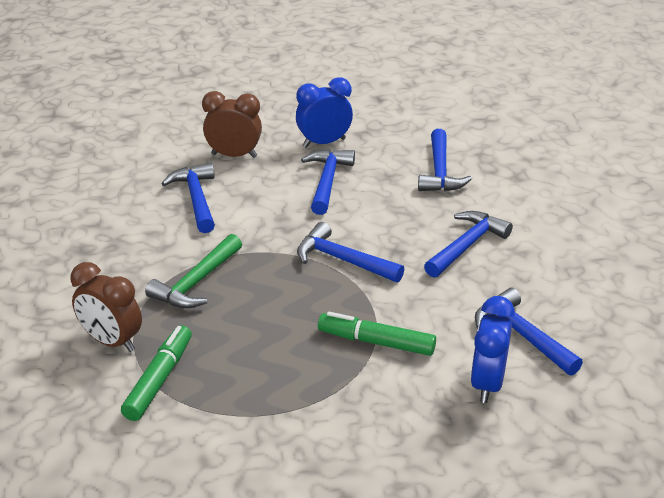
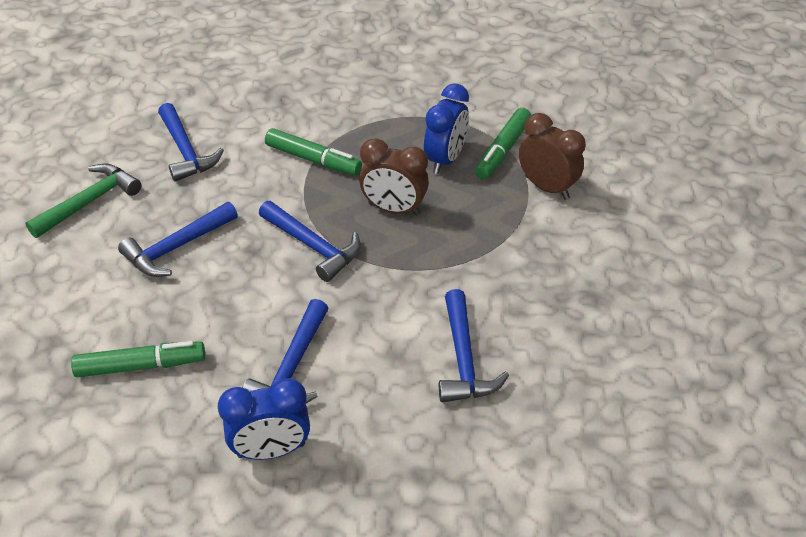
camera: 170 degrees left, 10 degrees up
green hammer [145,234,242,308] -> green hammer moved to [26,163,142,238]
brown clock [202,91,262,158] -> brown clock moved to [360,138,429,216]
blue hammer [418,129,472,191] -> green marker [71,341,205,377]
blue clock [470,296,515,403] -> blue clock moved to [424,84,469,174]

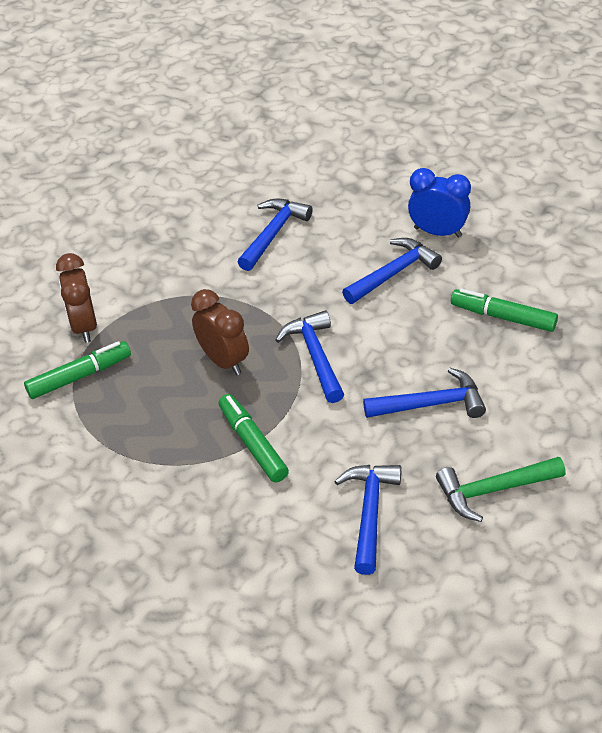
camera: 145 degrees left, 0 degrees up
blue clock [424,84,469,174] -> none

